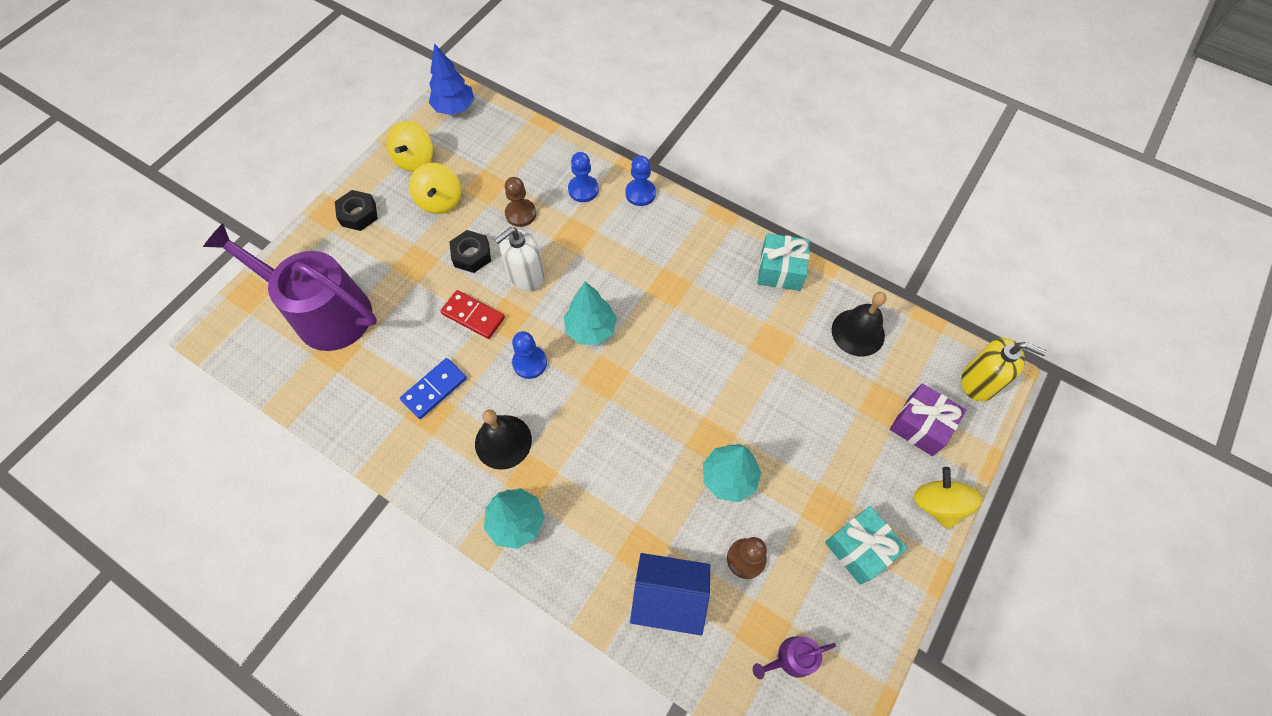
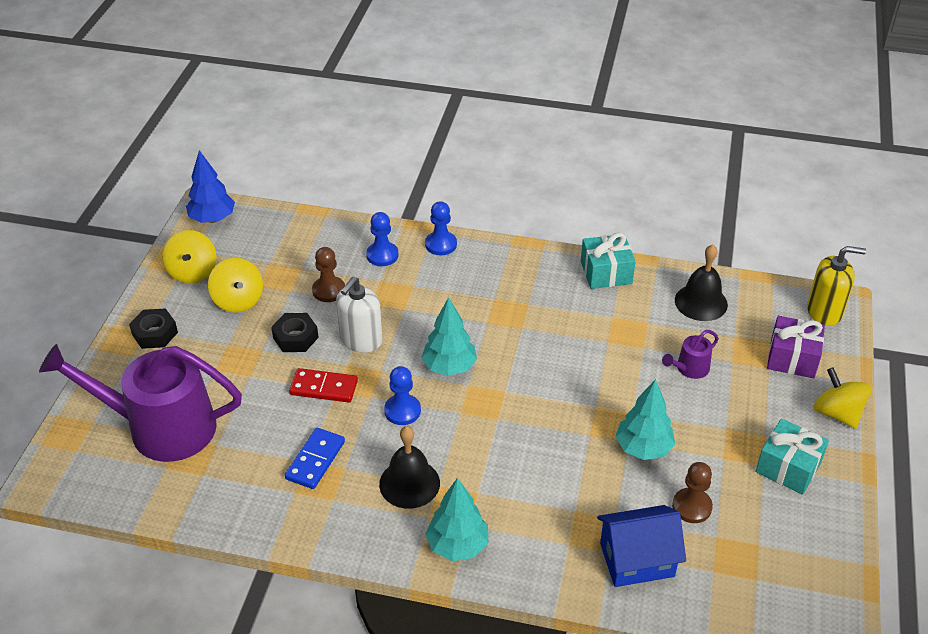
camera: 20 degrees left, 20 degrees down
purple watering can [753,636,836,679] -> purple watering can moved to [662,330,719,379]

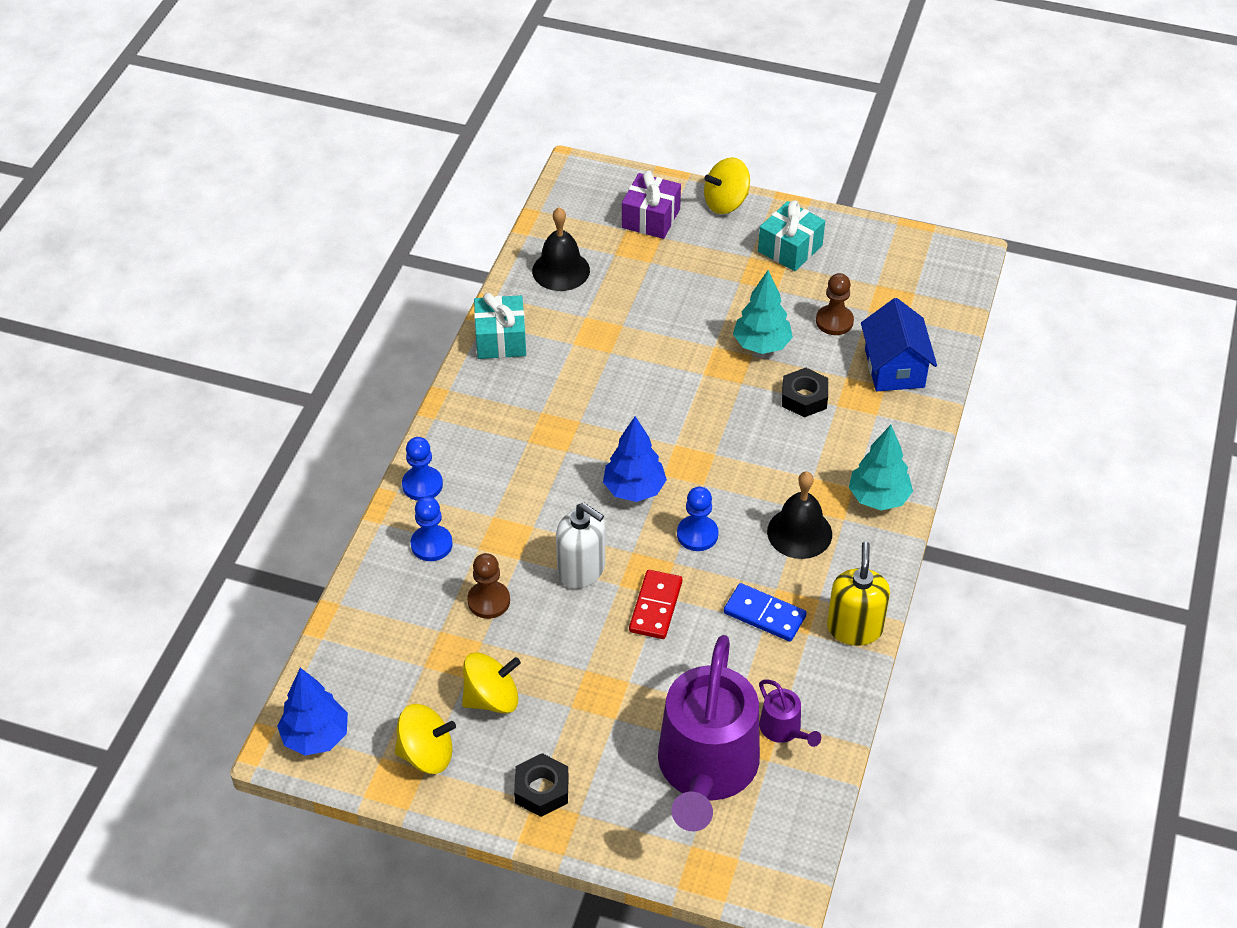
camera: 85 degrees left, 5 degrees up
black nut [271,313,319,352] -> black nut moved to [782,368,828,417]
turquoise tree [421,297,477,376] -> blue tree [603,416,667,502]
purple watering can [662,330,719,379] -> purple watering can moved to [759,680,821,747]
yellow soap dispenser [807,246,866,326] -> yellow soap dispenser moved to [827,542,890,645]

